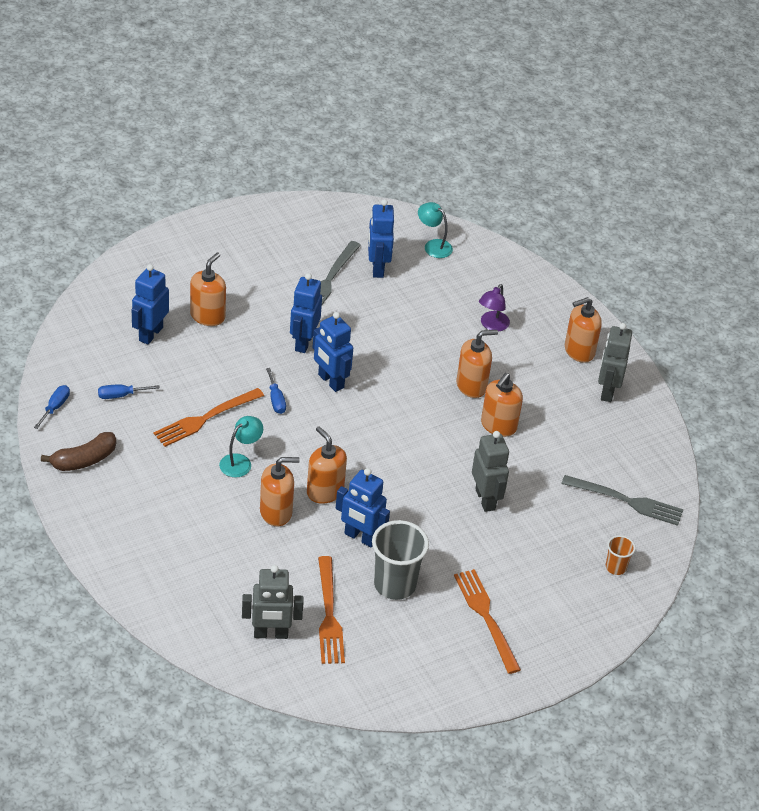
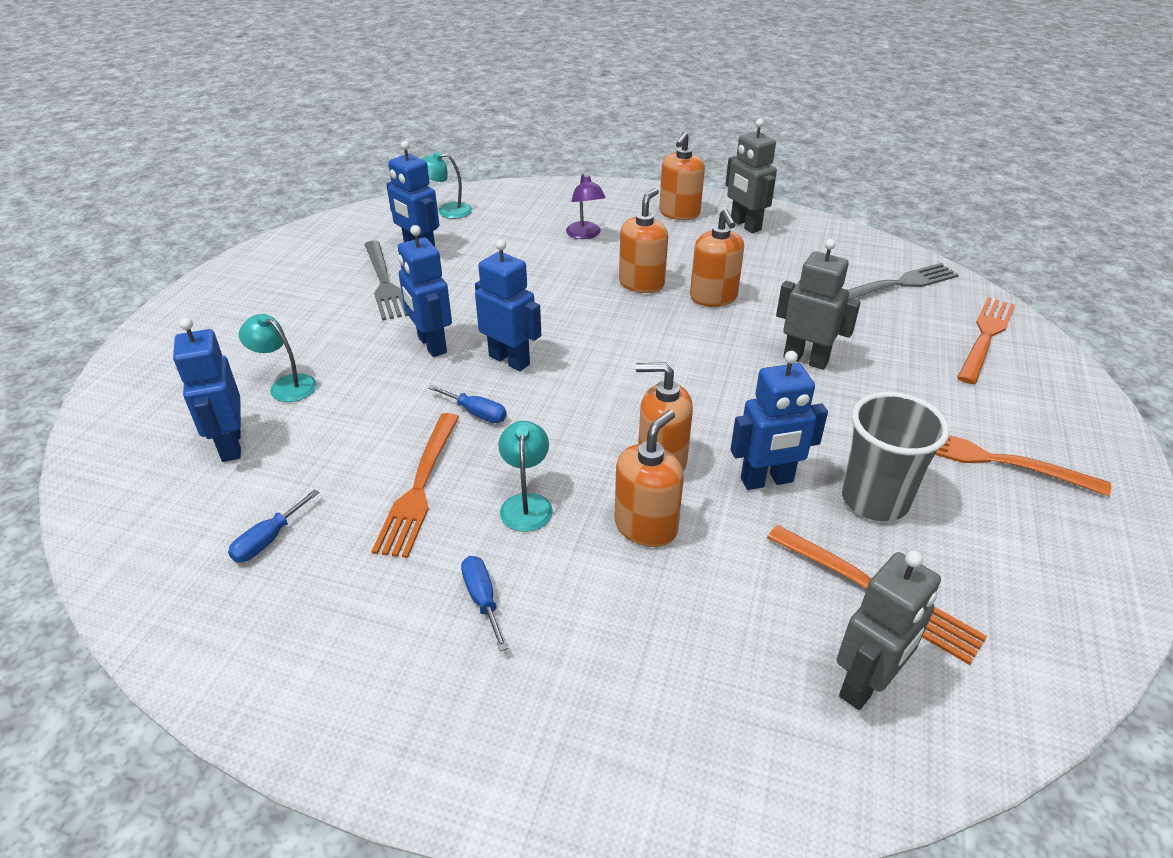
camera: 40 degrees left, 5 degrees down
blue screwdriver [34,385,70,429] -> blue screwdriver moved to [461,556,508,651]
brown banana [41,432,116,471] -> none
orange soap dispenser [190,252,226,326] -> turquoise lamp [239,314,317,402]
blue robot [312,312,353,392] -> blue robot turned 150 degrees counterclockwise [475,239,541,371]
orange cup [606,535,636,575] -> orange fork [957,297,1015,384]

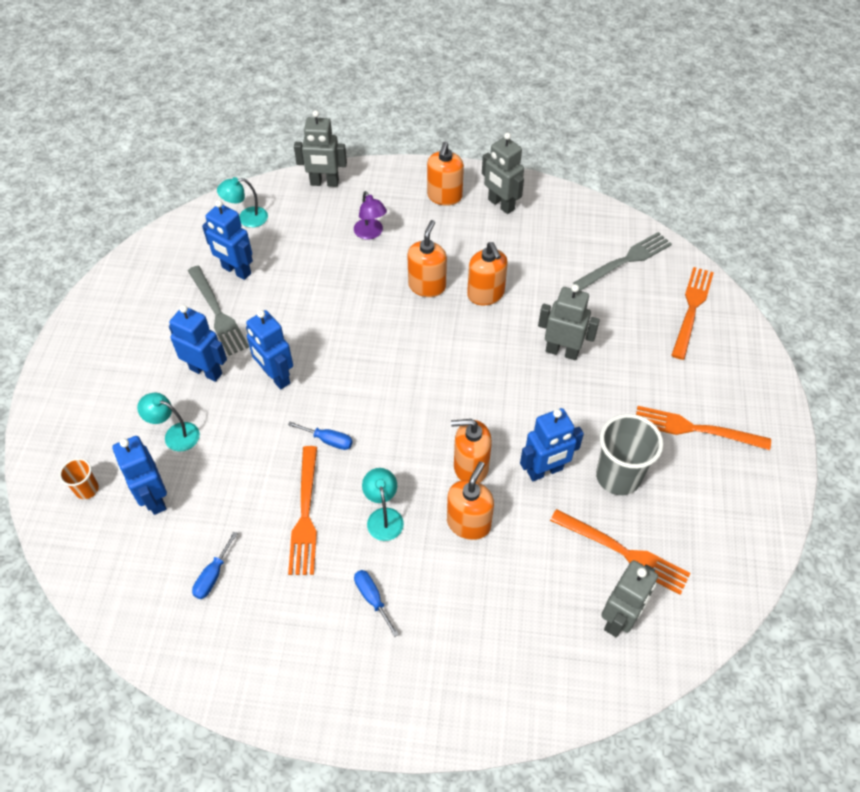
camera: 10 degrees left, 15 degrees up
blue robot [475,239,541,371] -> blue robot moved to [169,305,227,382]
none -> orange cup [59,458,99,499]
none -> grey robot [294,110,347,187]

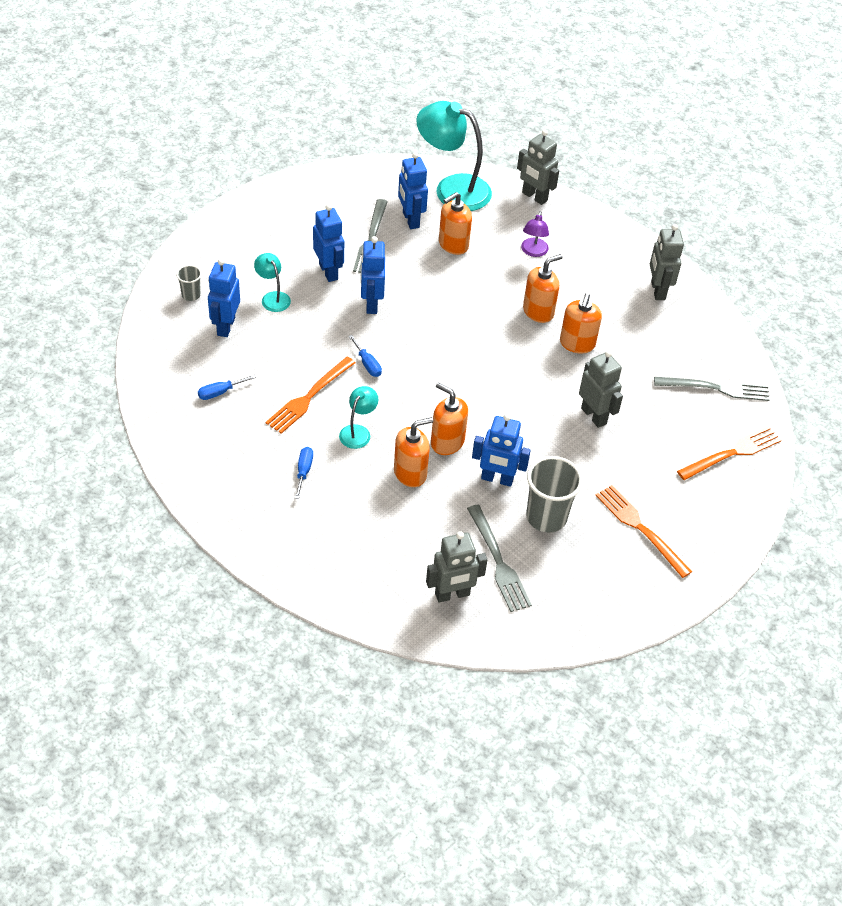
camera: 35 degrees right, 5 degrees down
orange cup [59,458,99,499] -> grey cup [176,265,202,301]
turquoise lamp [217,177,268,228] -> turquoise lamp [416,101,492,211], size x2.09
orange soap dispenser [427,142,464,206] -> orange soap dispenser moved to [439,192,472,255]
orange fork [550,509,690,595] -> grey fork [467,505,532,612]

